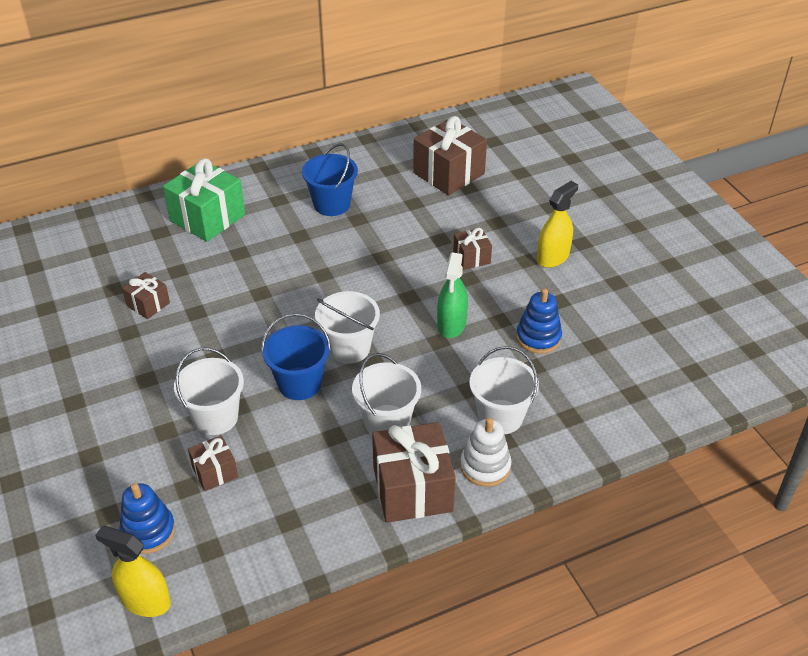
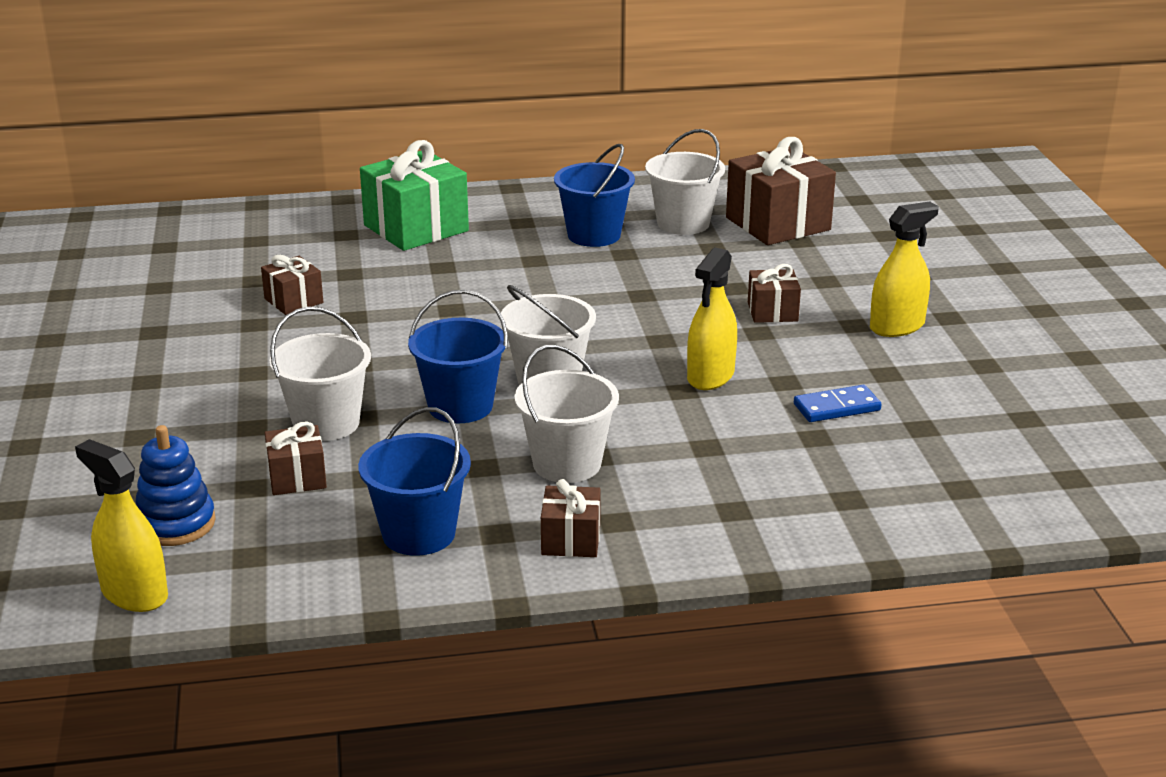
camera: 15 degrees right, 15 degrees down
brown gift [372,422,456,523] -> brown gift [541,479,601,557], size x0.52
green spray bottle [437,253,468,338] -> yellow spray bottle [687,247,737,390]
white stacking toy [460,418,511,487] -> none
white bucket [469,346,539,434] -> white bucket moved to [645,129,725,235]
blue stacking toy [516,288,562,354] -> blue domino [794,385,882,422]
none -> blue bucket [358,407,471,556]

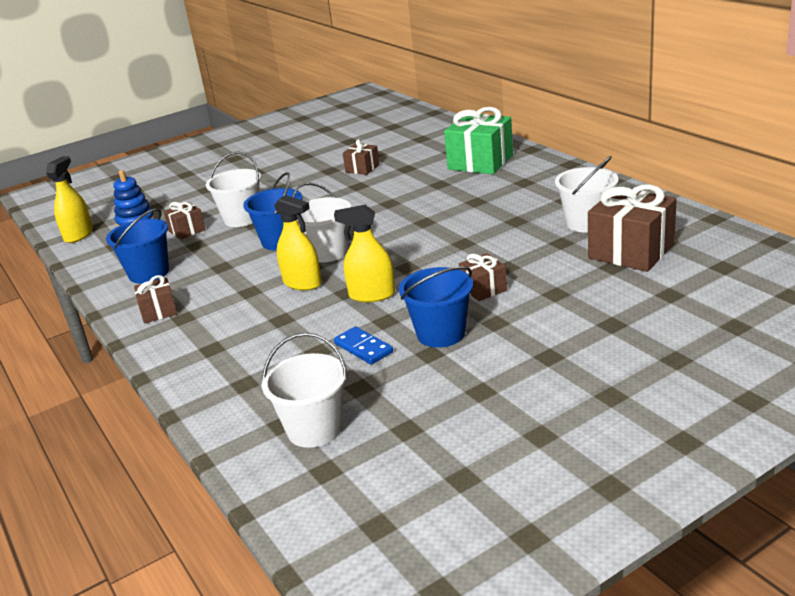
camera: 70 degrees right, 0 degrees up
white bucket [514,345,619,483] -> white bucket moved to [262,333,348,448]
blue bucket [554,144,635,247] -> blue bucket moved to [399,266,473,348]
yellow spray bottle [870,201,939,337] -> yellow spray bottle moved to [274,195,322,291]

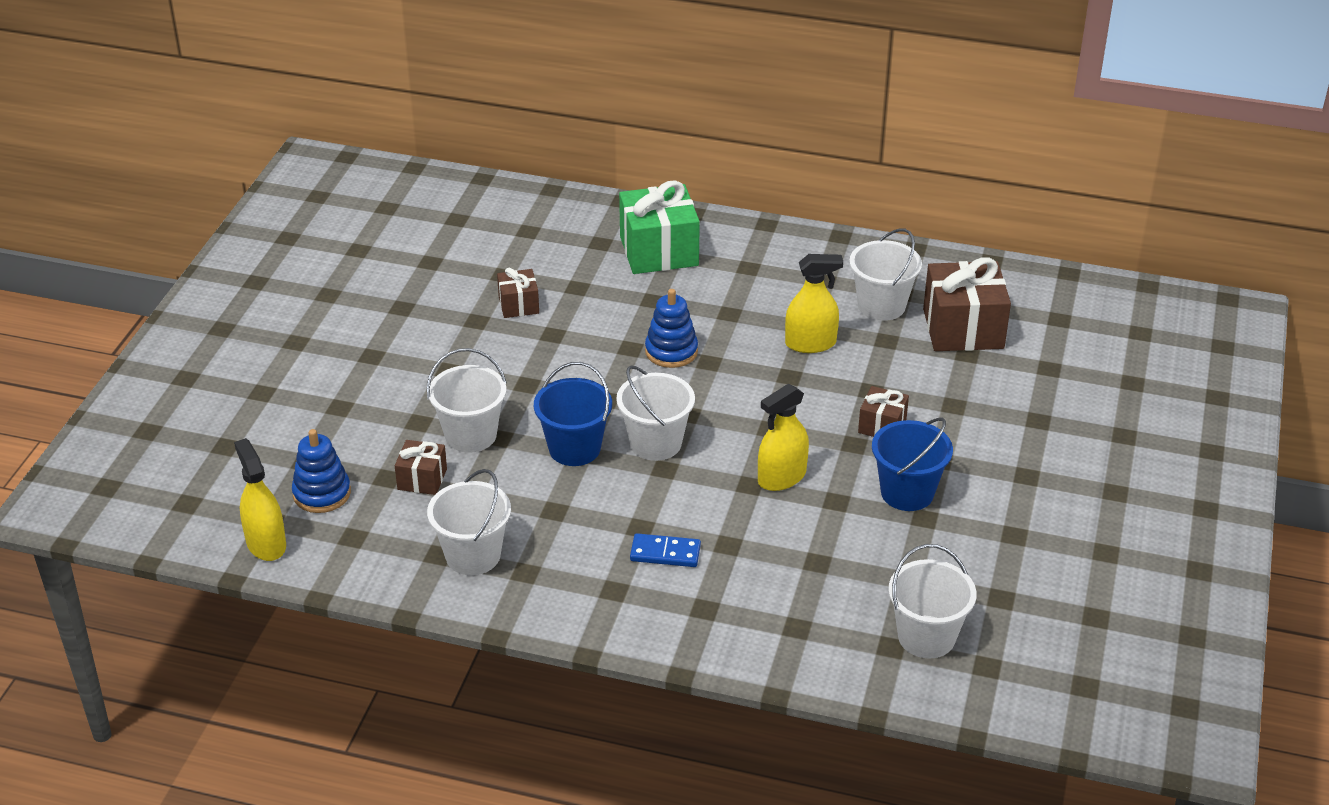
camera: 45 degrees left, 10 degrees up
blue bucket [106,208,169,284] -> white bucket [427,469,511,575]
brown gift [134,275,177,324] -> none
yellow spray bottle [274,195,322,291] -> yellow spray bottle moved to [785,254,843,353]
blue domino [334,326,393,365] -> blue domino moved to [630,533,701,567]
none -> blue stacking toy [645,289,698,368]

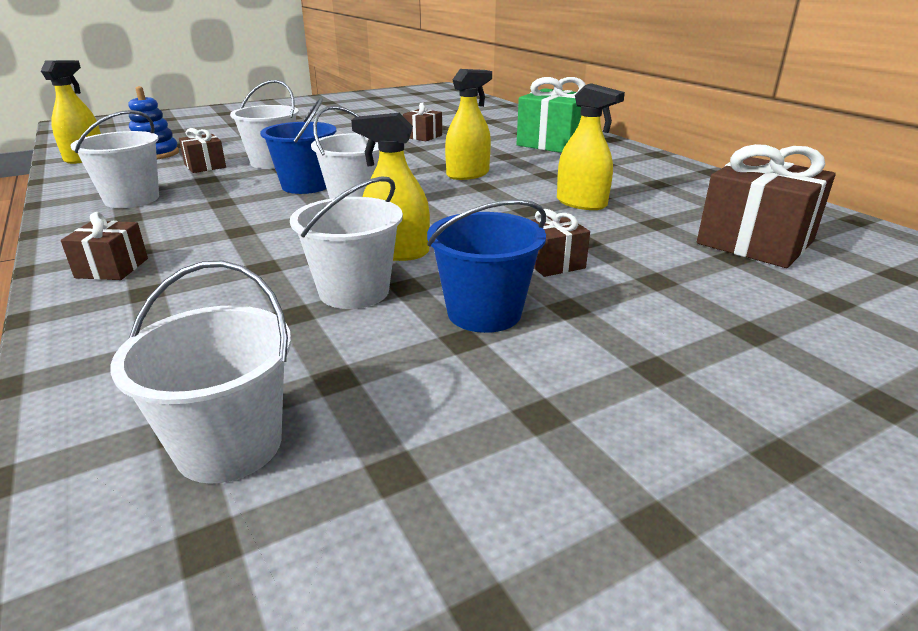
camera: 45 degrees right, 10 degrees down
blue domino [630,533,701,567] -> none
blue stacking toy [645,289,698,368] -> yellow spray bottle [445,69,492,180]
white bucket [849,228,922,321] -> white bucket moved to [290,176,403,309]
none -> brown gift [61,212,148,280]

